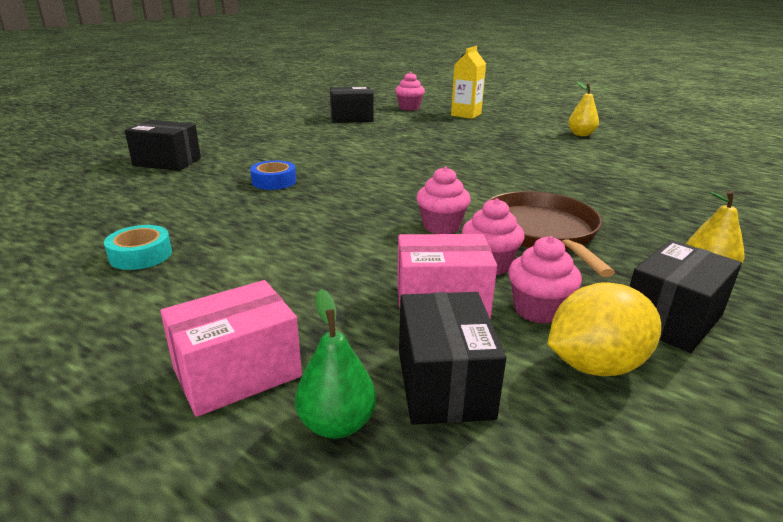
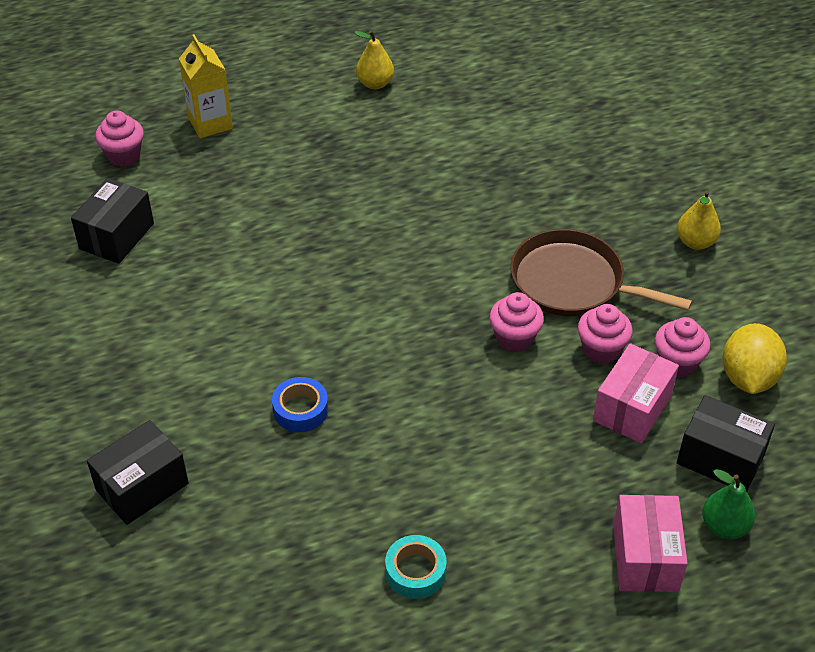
camera: 55 degrees left, 20 degrees up
black box [630,240,742,353] -> none

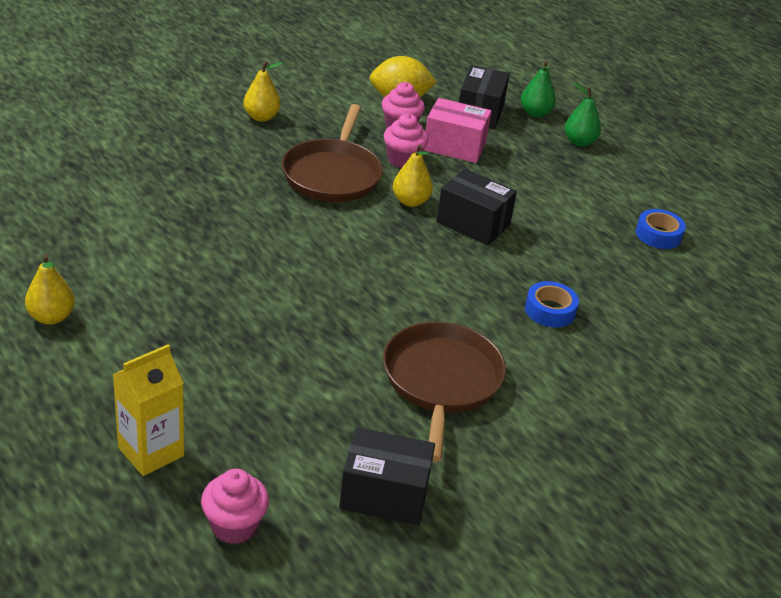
camera: 110 degrees left, 10 degrees down
black box [87,420,189,525] -> black box moved to [436,169,517,245]
turquoise tape [385,535,447,599] -> blue tape [636,209,686,249]
pink cupcake [490,292,544,352] -> yellow pear [393,145,433,207]
pink box [613,495,688,592] -> green pear [564,83,601,147]
none -> brown pan [383,322,506,462]

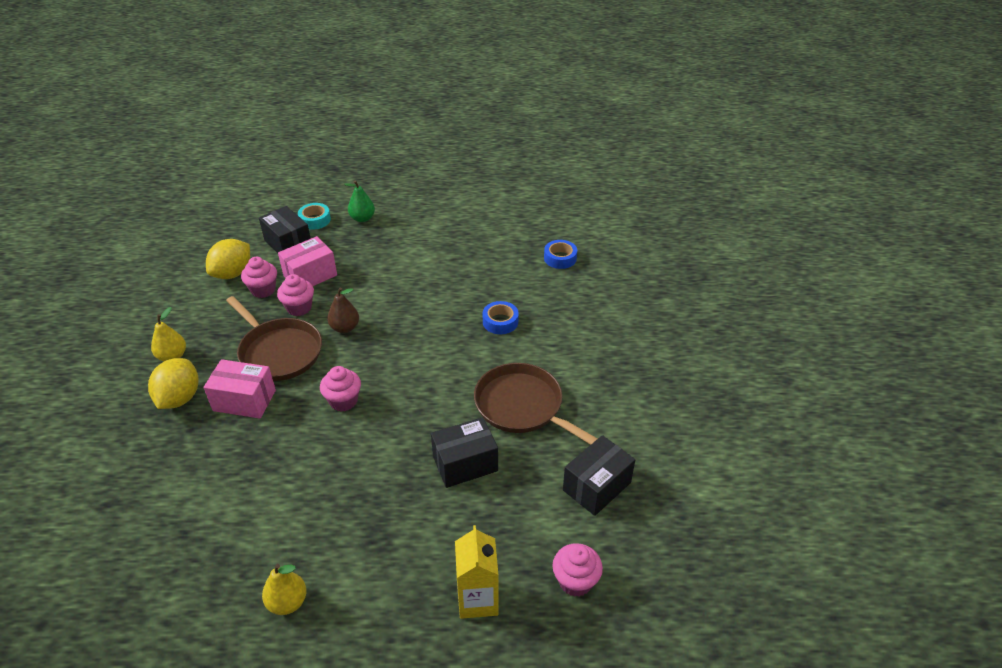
camera: 50 degrees left, 5 degrees up
yellow pear [393,145,433,207] -> brown pear [327,287,359,333]
black box [436,169,517,245] -> black box moved to [431,417,498,488]
green pear [521,61,556,117] -> turquoise tape [298,203,331,230]
blue tape [636,209,686,249] -> blue tape moved to [544,240,577,269]
none -> yellow lemon [148,358,198,409]
none -> pink box [204,359,276,419]
none -> pink cupcake [320,366,361,412]

